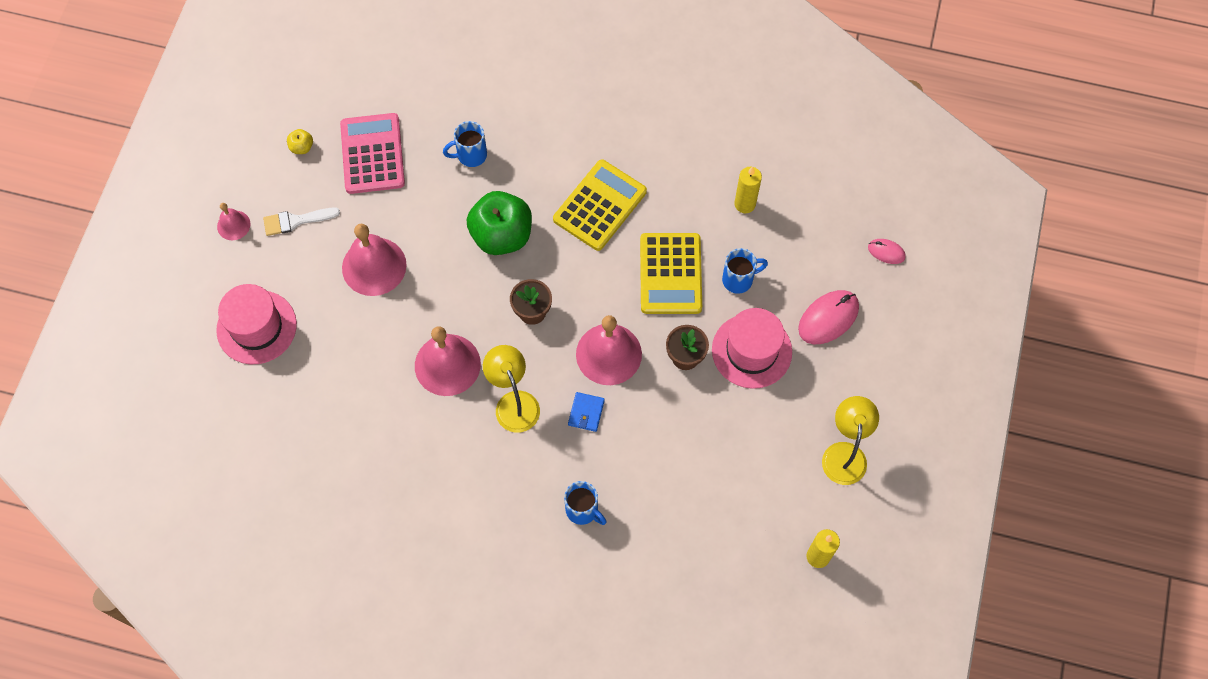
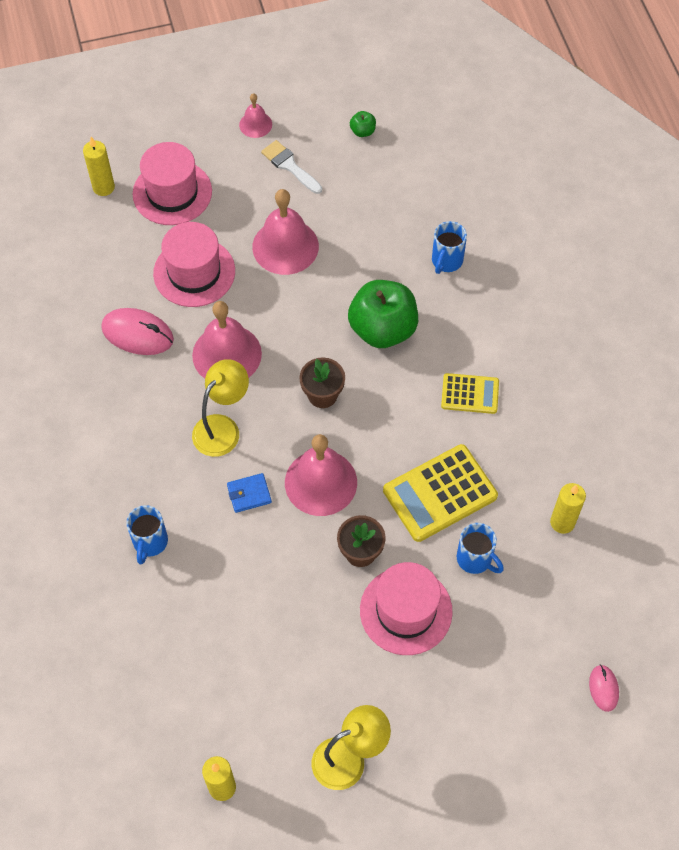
camera: 60 degrees right, 5 degrees down
yellow apple [287,129,313,154] -> green apple [350,111,376,137]
pink calculator [340,113,405,194] -> none
blue mug [443,121,487,167] -> blue mug turned 105 degrees counterclockwise [432,221,467,274]
yellow calculator [553,160,647,251] -> yellow calculator [441,373,499,414], size x0.59
pink mouse [798,290,859,344] -> pink mouse moved to [101,308,174,355]
none -> yellow candle [83,137,115,196]
none -> pink hat [153,222,235,307]

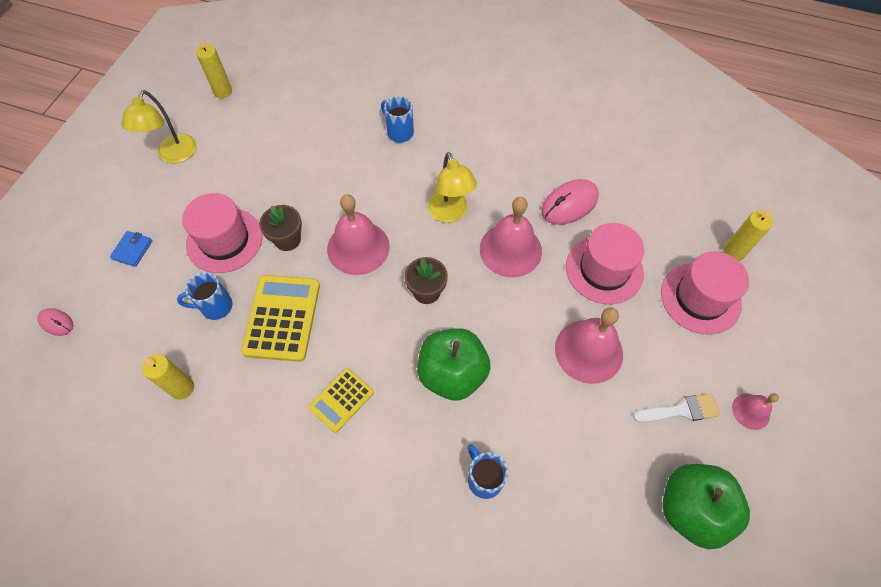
camera: 125 degrees right, 0 degrees up
blue wallet [227,473,272,513] -> blue wallet moved to [110,231,152,267]
green apple [350,111,376,137] -> green apple [662,464,750,549], size x2.43

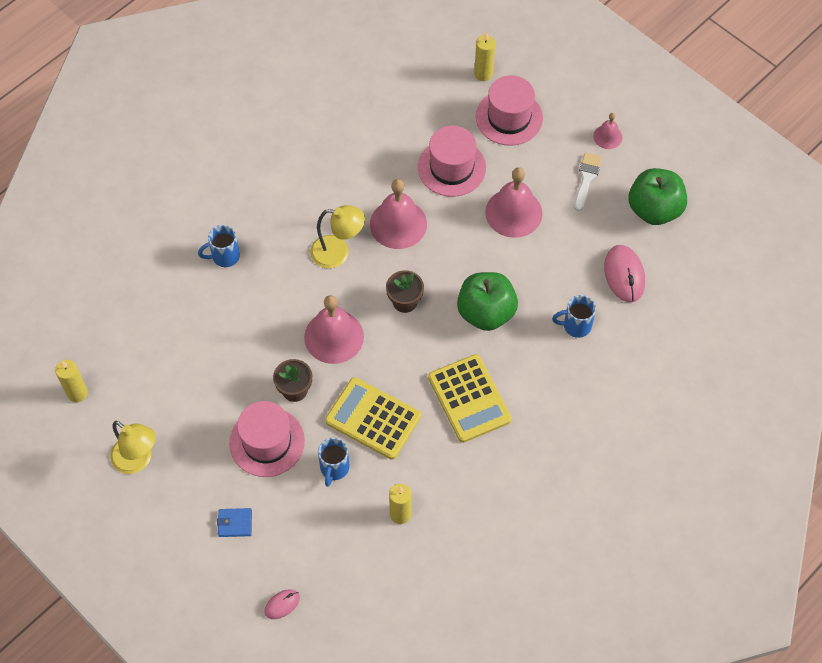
camera: 65 degrees left, 0 degrees up
blue wallet [110,231,152,267] -> blue wallet turned 45 degrees counterclockwise [217,508,252,537]
yellow calculator [309,368,374,433] -> yellow calculator [428,354,511,443], size x1.68
pink mouse [541,179,599,225] -> pink mouse moved to [604,245,645,302]

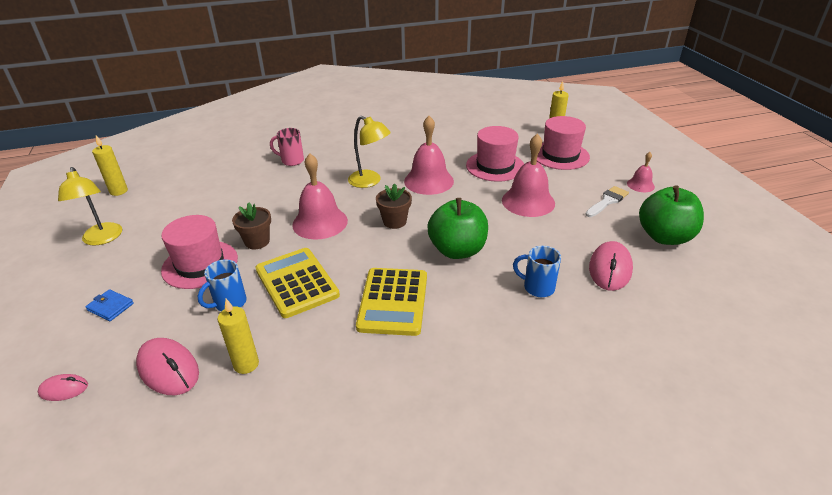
camera: 30 degrees right, 25 degrees down
blue mug [198,225,240,267] -> pink mug [270,128,304,166]
none -> pink mouse [136,338,199,395]

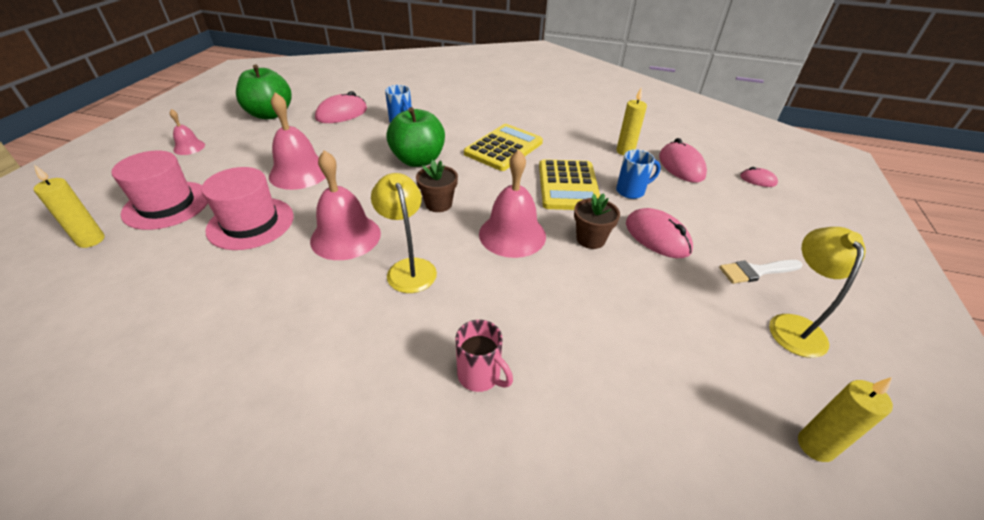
camera: 150 degrees left, 5 degrees up
blue wallet [85,289,134,321] -> none
pink hat [161,215,238,289] -> pink mouse [626,208,693,258]
white brush [585,186,629,217] -> white brush moved to [719,260,802,284]

